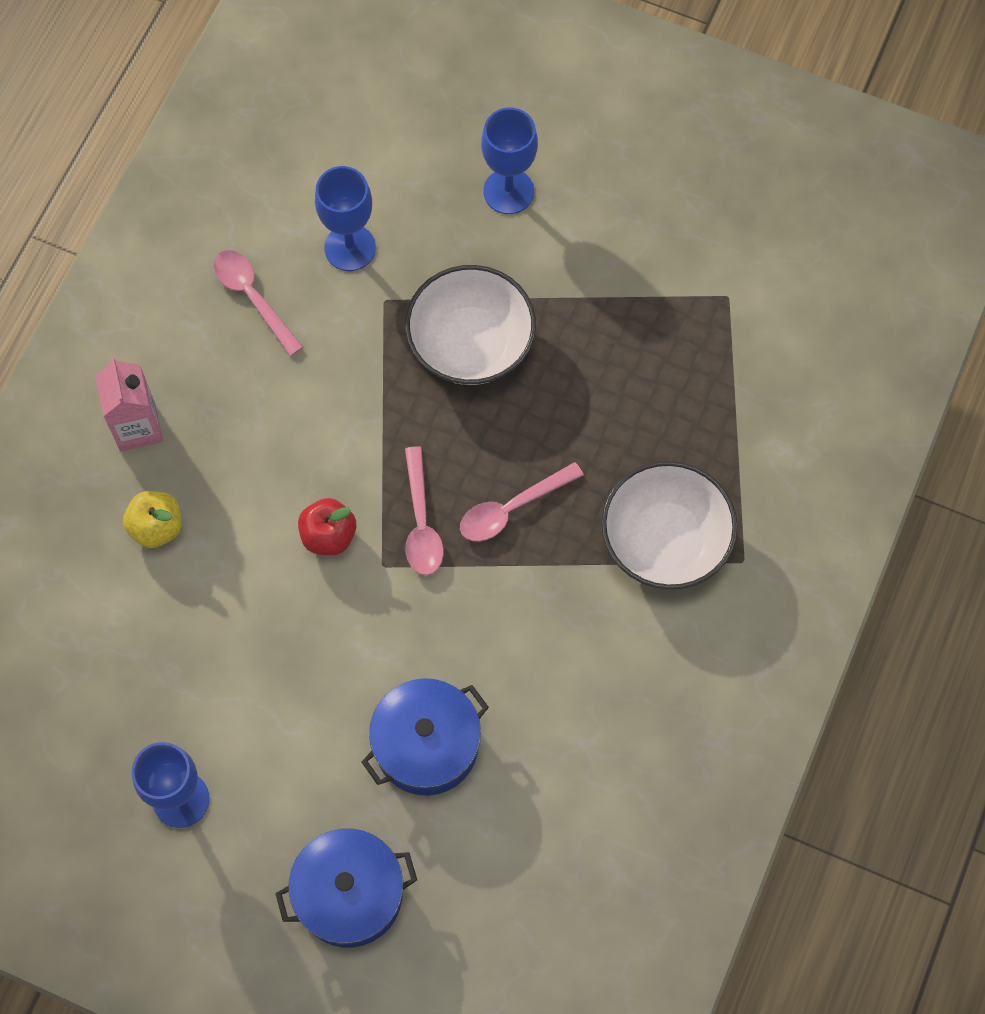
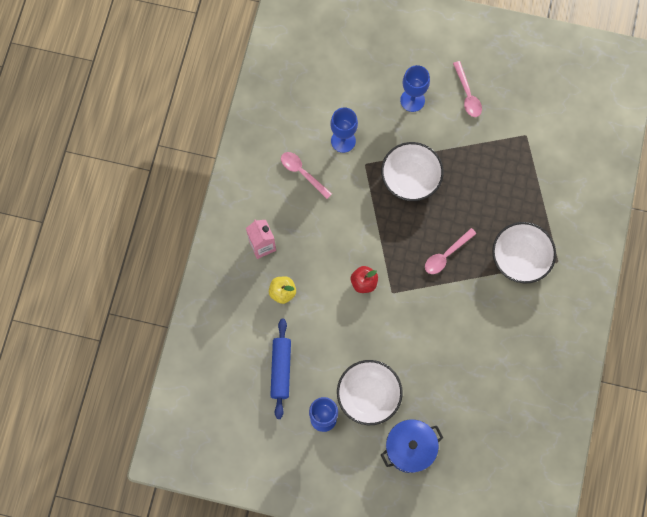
camera: 10 degrees left, 5 degrees up
blue pot [362,678,489,796] -> none
pink spoon [405,446,444,575] -> pink spoon moved to [453,61,482,117]
none -> blue rolling pin [270,319,291,419]
none -> white bowl [337,360,403,425]

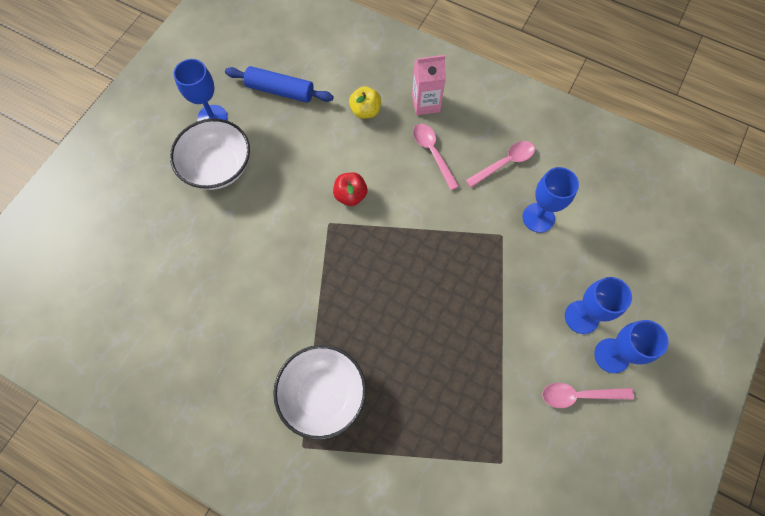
camera: 105 degrees right, 5 degrees down
white bowl [381,142,444,201] -> none
blue pot [381,419,443,473] -> none
pink spoon [425,228,477,274] -> pink spoon moved to [413,124,459,190]
none -> blue goblet [594,320,669,373]

